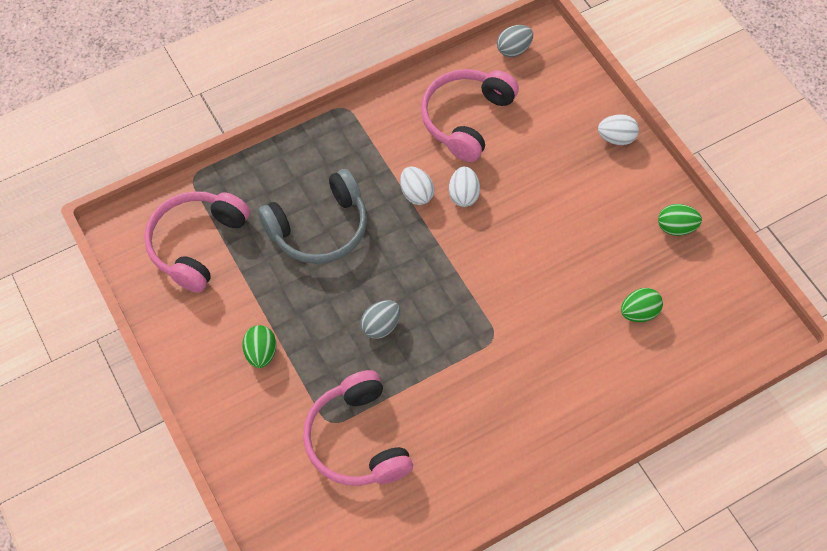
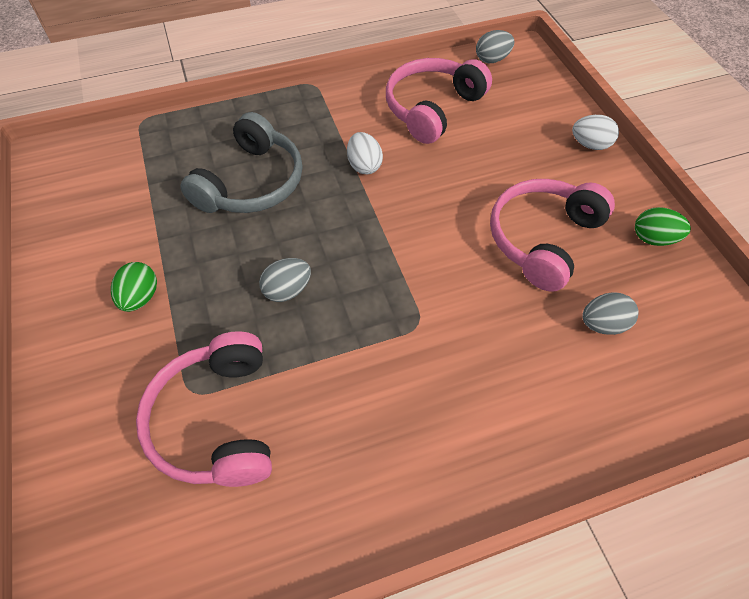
camera: 10 degrees right, 5 degrees down
pink headphones [144,191,250,293] -> pink headphones moved to [490,179,615,292]
grey headphones [258,169,367,264] -> grey headphones turned 45 degrees counterclockwise [180,112,302,213]
white egg [449,166,480,207] -> none
green egg [621,288,663,322] -> grey egg [582,292,639,335]

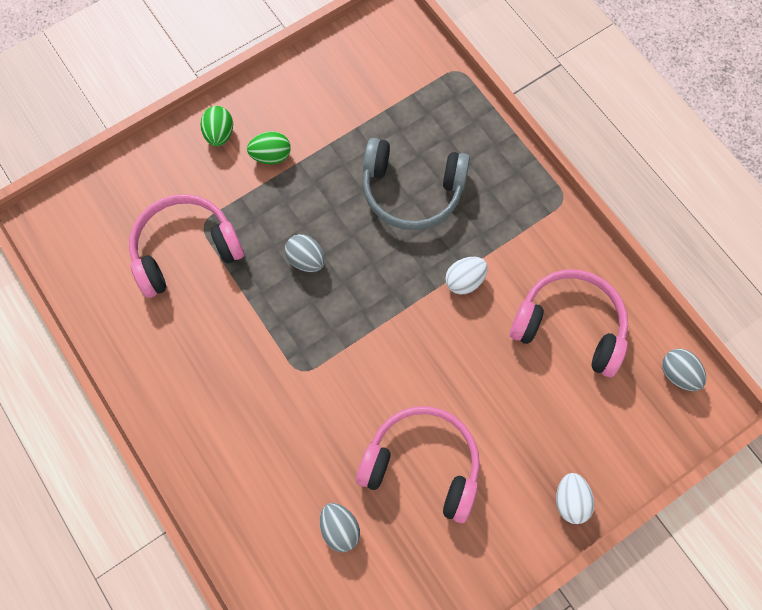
camera: 75 degrees right, 15 degrees up
green egg [635,207,691,246] -> green egg moved to [200,106,233,146]

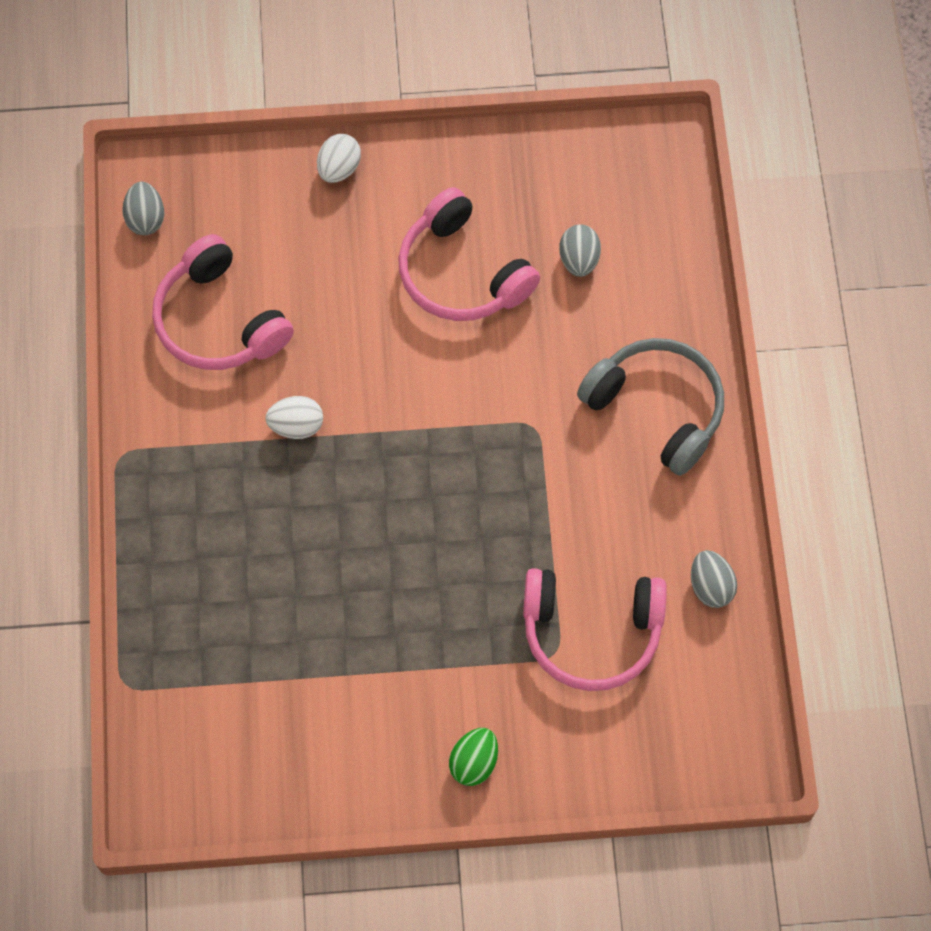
camera: 150 degrees left, 5 degrees down
green egg [247,131,291,164] -> none
grey egg [285,234,325,272] -> grey egg moved to [691,550,737,608]
grey headphones [363,138,470,230] -> grey headphones moved to [577,338,724,476]

